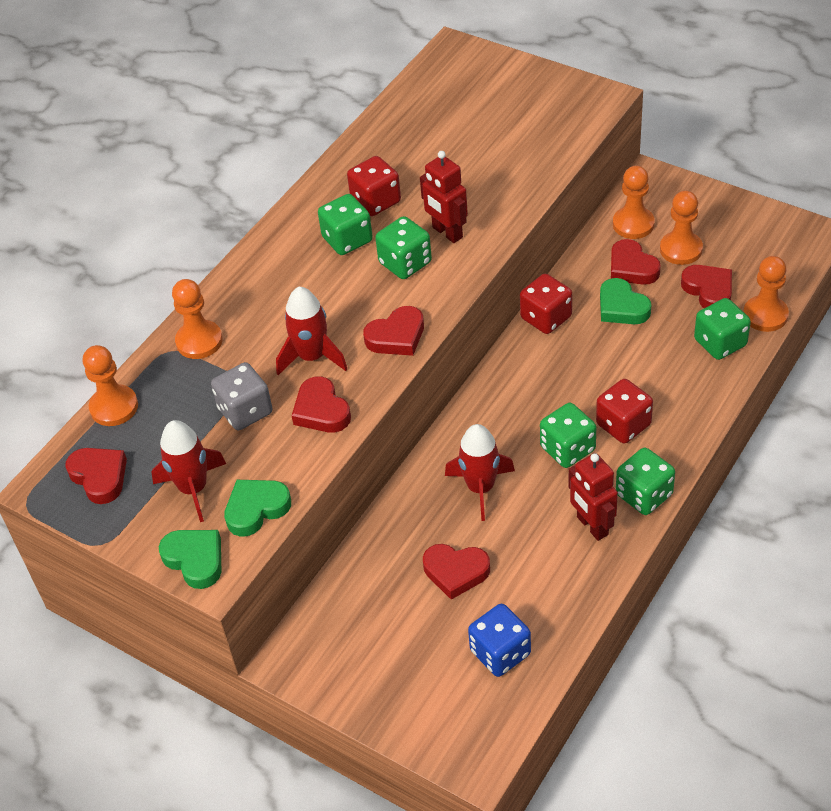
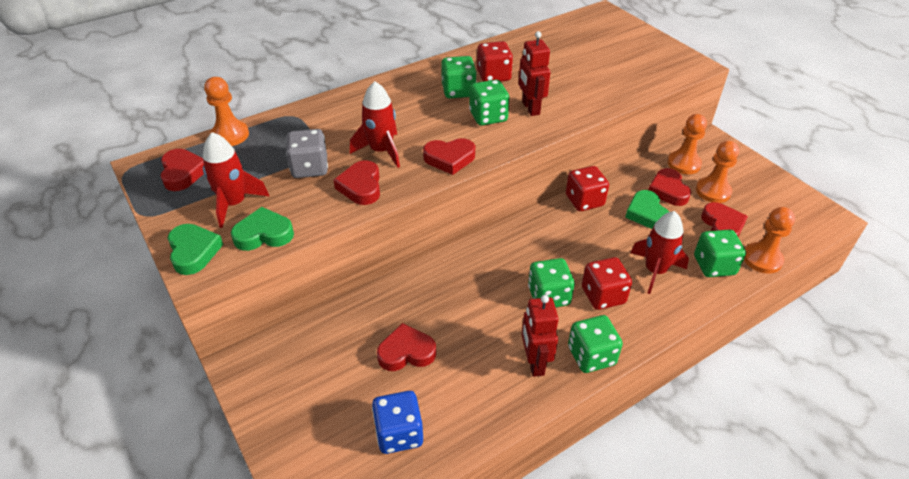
camera: 20 degrees right, 5 degrees down
orange pawn [172,279,223,359] -> none
red heart [423,544,490,600] -> red heart turned 135 degrees clockwise [377,323,436,371]
red rocket [445,424,515,521] -> red rocket moved to [630,211,689,294]

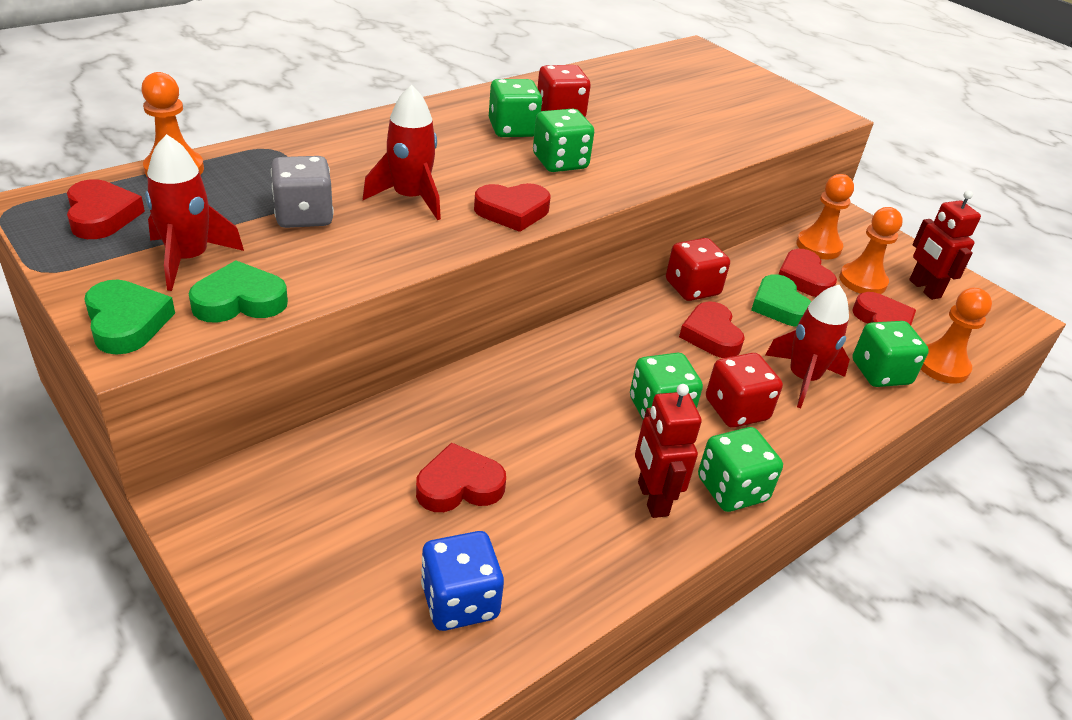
camera: 10 degrees left, 5 degrees down
red heart [334,160,380,205] -> red heart moved to [679,301,745,358]
red robot [518,31,550,116] -> red robot moved to [909,191,981,300]

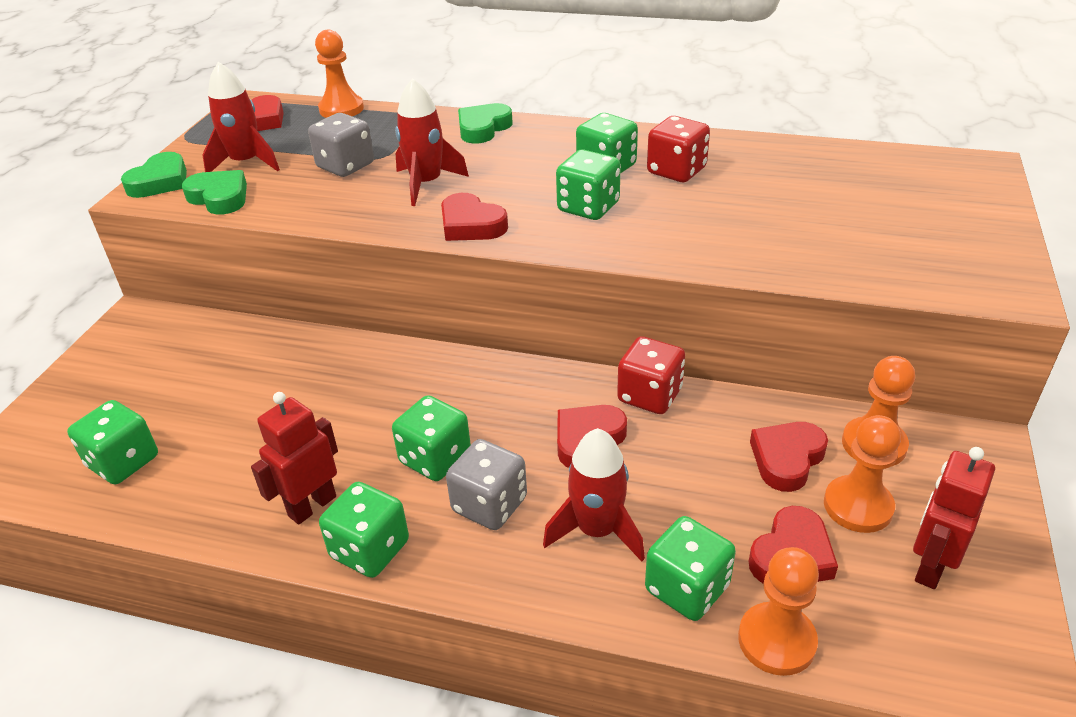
camera: 60 degrees right, 0 degrees up
red heart [416,442,506,512] -> none
blue dice [421,531,504,631] -> green dice [67,400,158,484]
red dice [706,353,783,428] -> grey dice [446,439,527,530]
green heart [751,274,811,327] -> green heart moved to [458,103,513,144]

